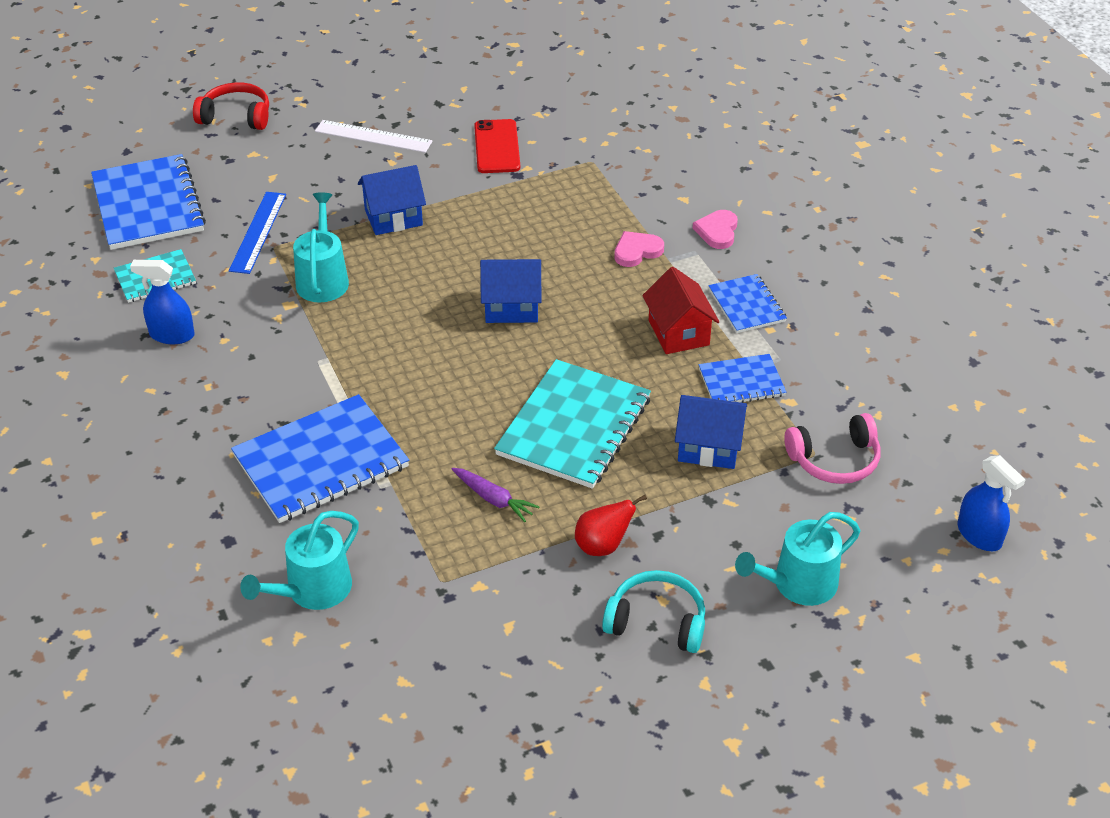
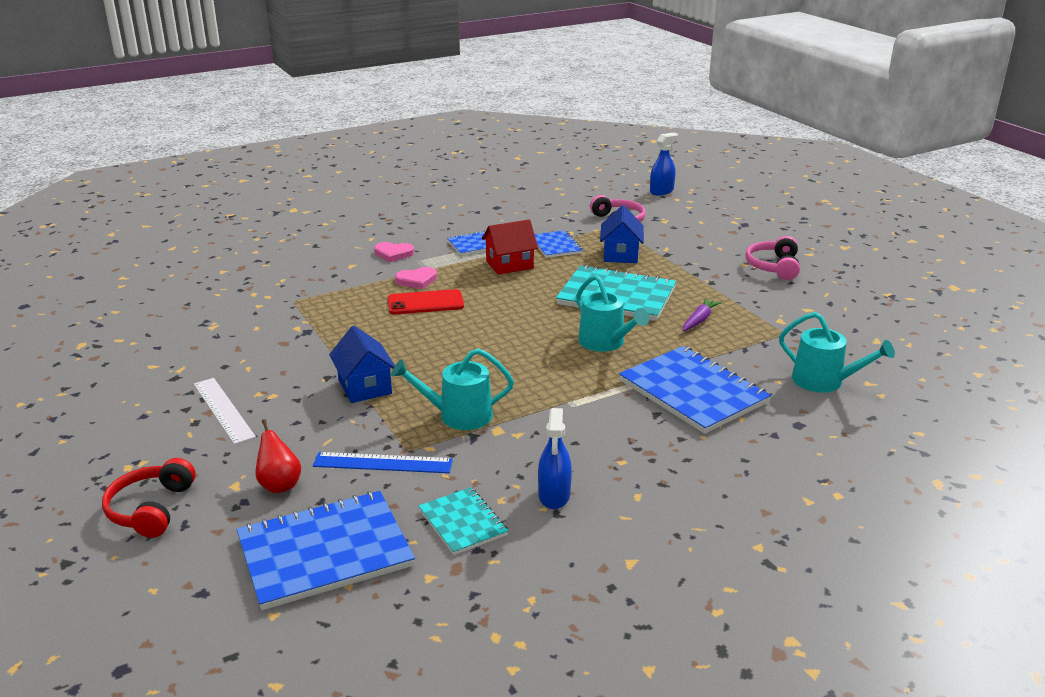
camera: 95 degrees left, 15 degrees down
white ruler [315,120,433,153] -> white ruler turned 45 degrees counterclockwise [194,378,256,445]
red phone [474,119,520,173] -> red phone moved to [388,289,464,314]
blue house [480,259,542,323] -> none
red pear [575,495,647,556] -> red pear moved to [255,419,301,493]
turquoise headphones [602,570,705,653] -> pink headphones [745,236,800,280]
pink heart [614,231,664,267] -> pink heart turned 75 degrees counterclockwise [395,267,437,289]
turquoise watering can [735,512,860,606] -> turquoise watering can moved to [576,275,649,352]

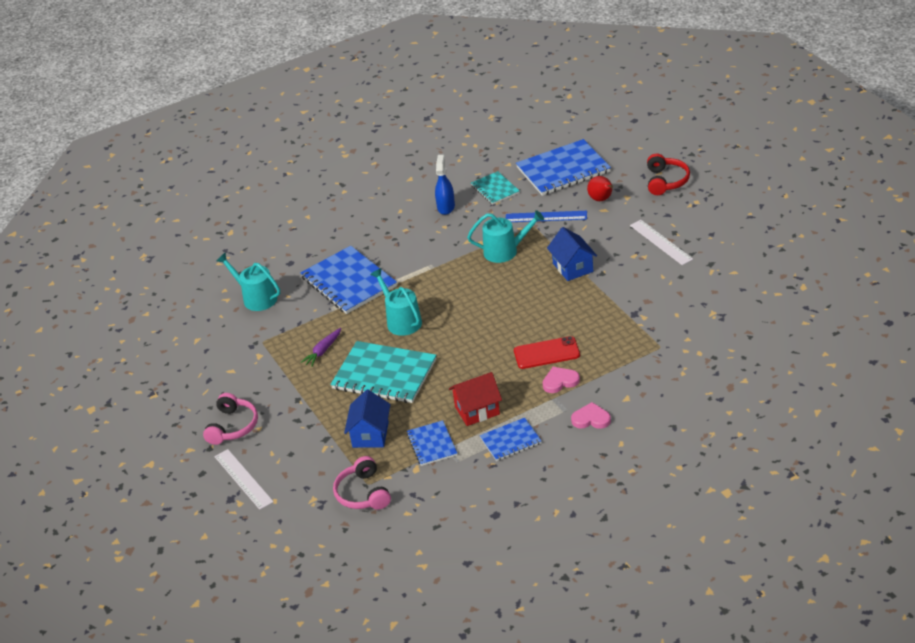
camera: 175 degrees left, 10 degrees up
blue spray bottle [650,132,678,196] -> none
none -> white ruler [214,449,274,510]

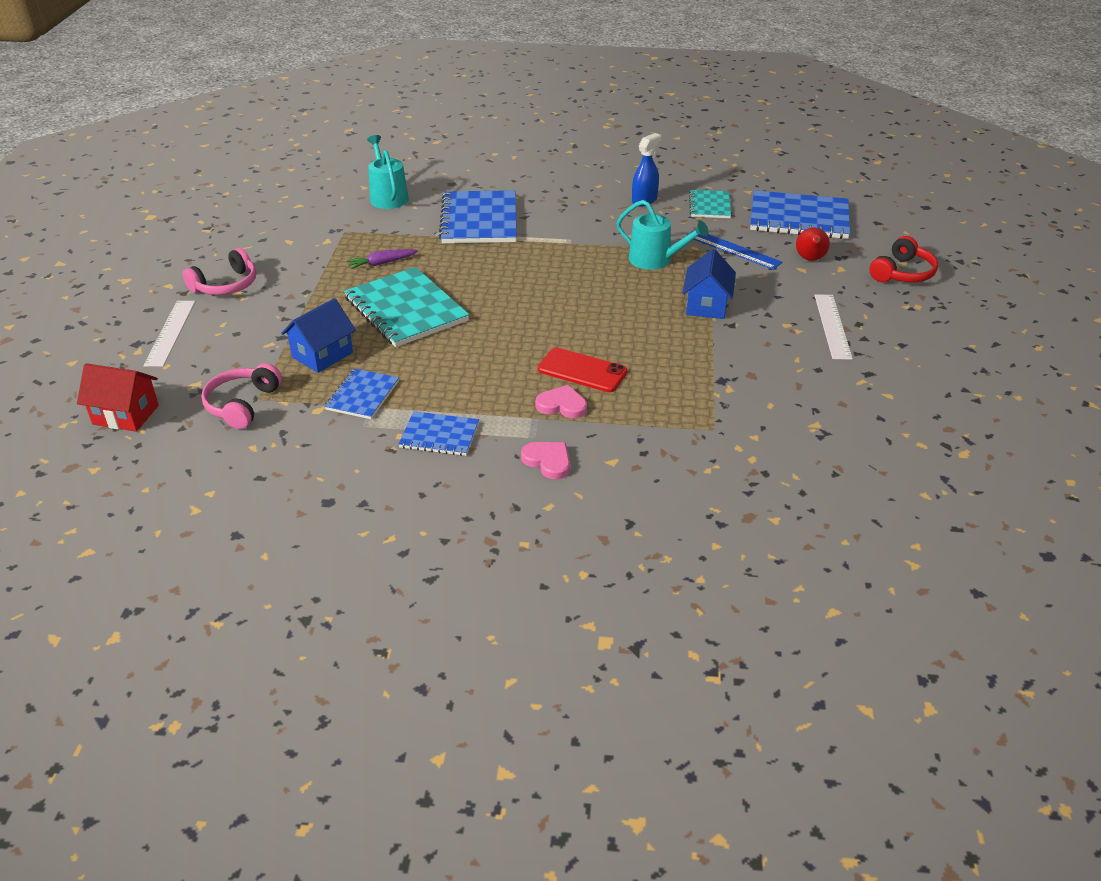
camera: 30 degrees right, 0 degrees up
turquoise watering can [370,268,422,336] -> none
red house [449,372,502,426] -> red house moved to [77,363,159,432]

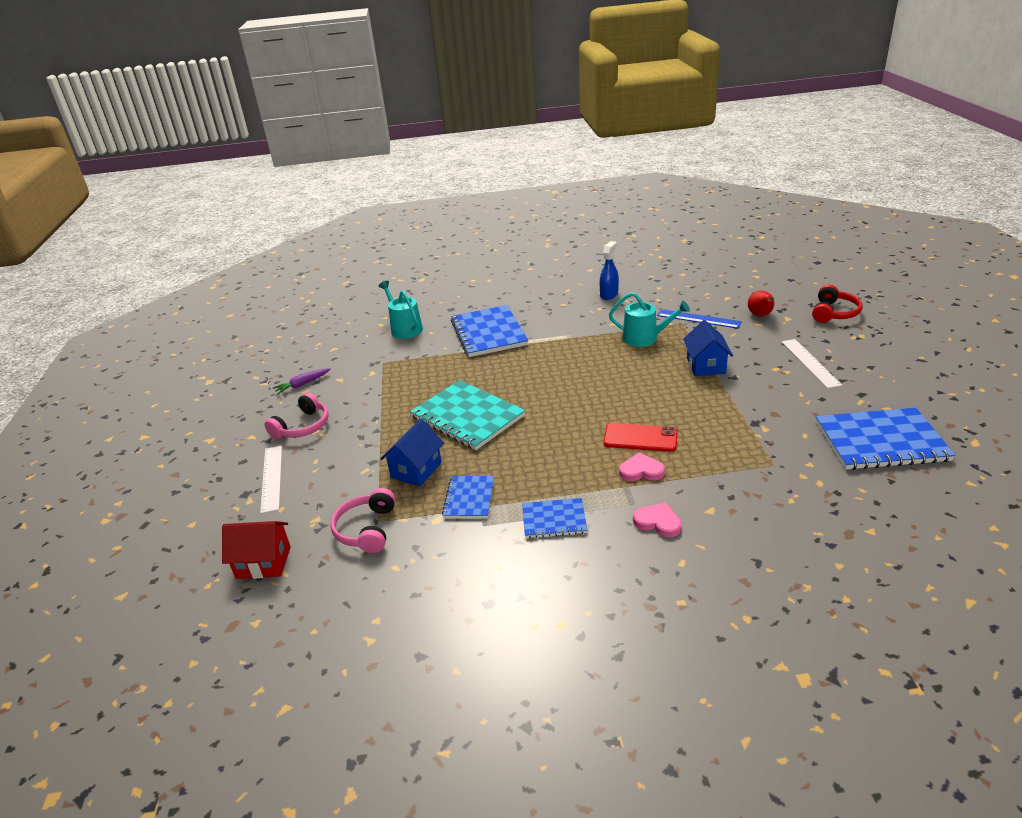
camera: 10 degrees left, 5 degrees down
purple carrot [347,249,418,269] -> purple carrot moved to [273,368,330,394]
turquoise notebook [689,190,731,218] -> none
blue notebook [750,190,850,239] -> blue notebook moved to [816,408,956,470]

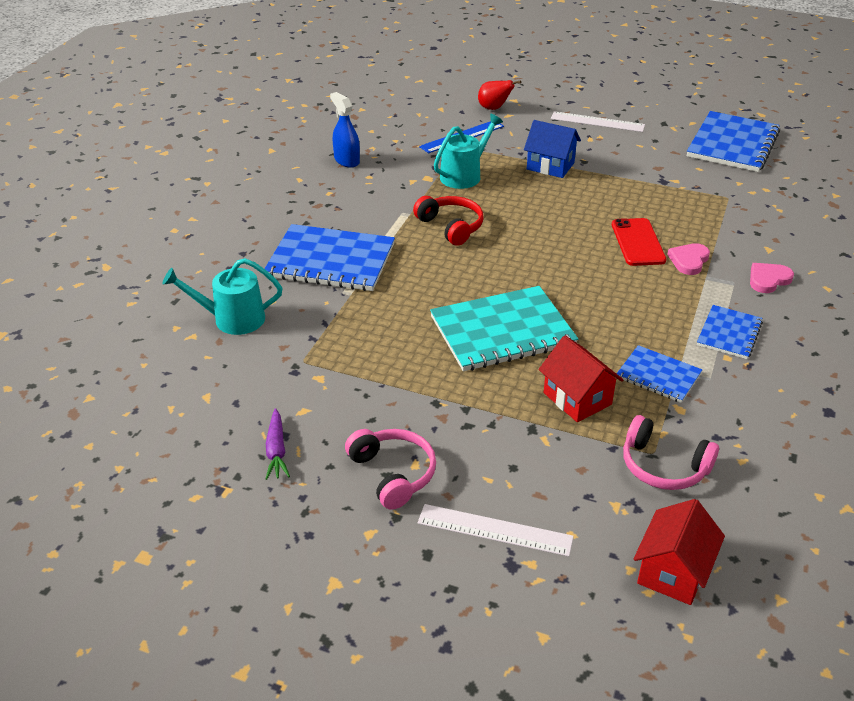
camera: 65 degrees left, 5 degrees up
blue house [381,419,444,487] -> red house [539,336,623,422]
red phone [604,423,678,452] -> red phone turned 45 degrees counterclockwise [612,218,666,266]
red headphones [812,285,863,323] -> red headphones moved to [413,196,483,246]

